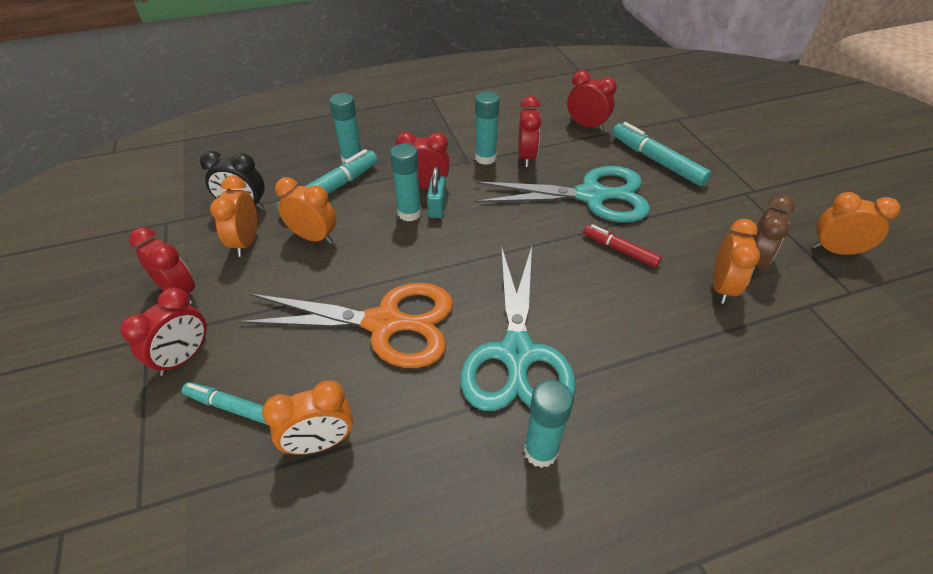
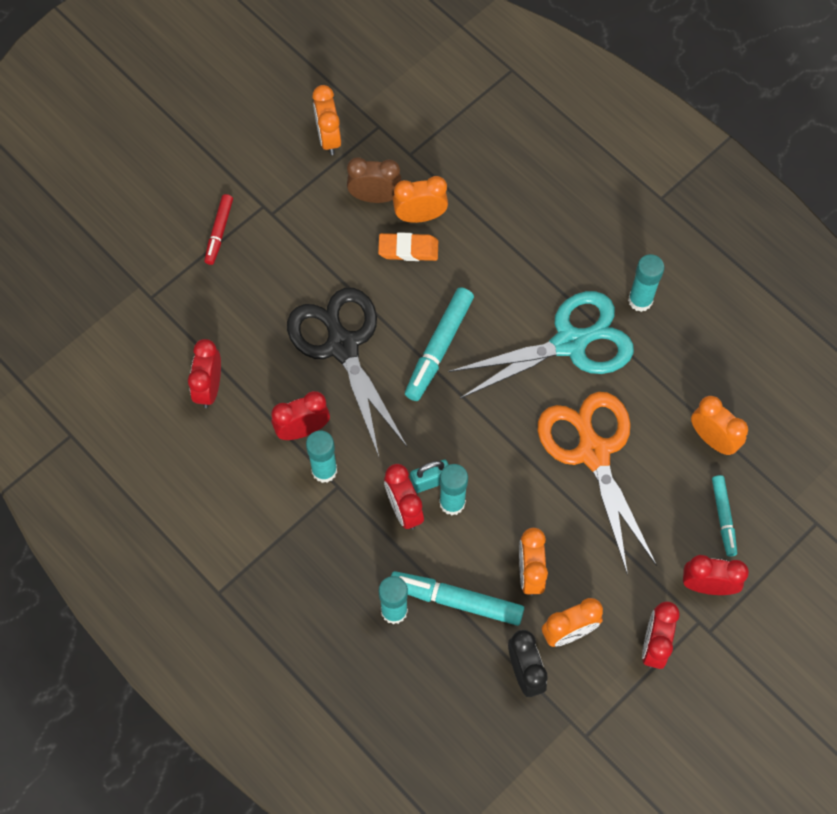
camera: 115 degrees left, 20 degrees up
turquoise scissors [475,166,650,223] -> black scissors [287,288,407,457]
red marker [583,224,662,267] -> red marker moved to [204,194,233,265]
turquoise marker [612,122,712,186] -> turquoise marker moved to [405,287,474,401]
none -> orange eraser [378,232,438,261]

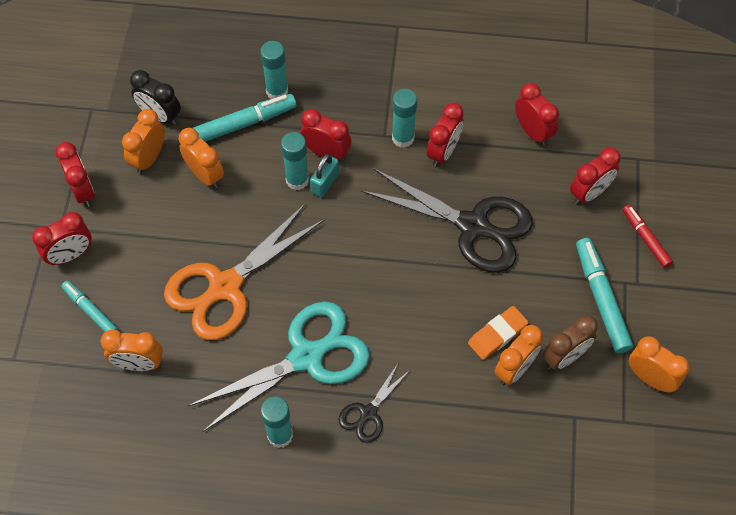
camera: 140 degrees right, 5 degrees down
turquoise marker [405,287,474,401] -> turquoise marker moved to [576,238,633,353]
turquoise scissors [448,291,634,399] -> turquoise scissors turned 150 degrees counterclockwise [188,302,370,432]
orange scissors [538,392,657,575] -> orange scissors turned 105 degrees clockwise [164,203,324,340]
none -> black scissors [339,362,411,443]
none -> red clock [570,147,620,205]

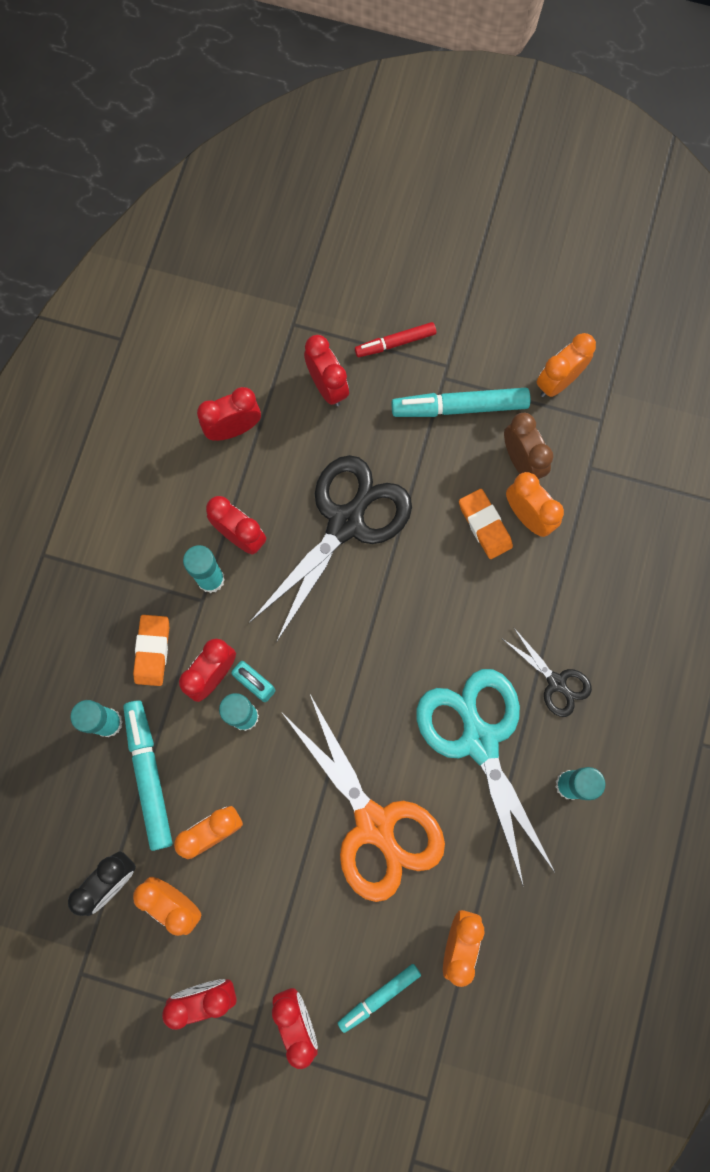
camera: 80 degrees left, 15 degrees up
none -> orange eraser [133,615,169,686]

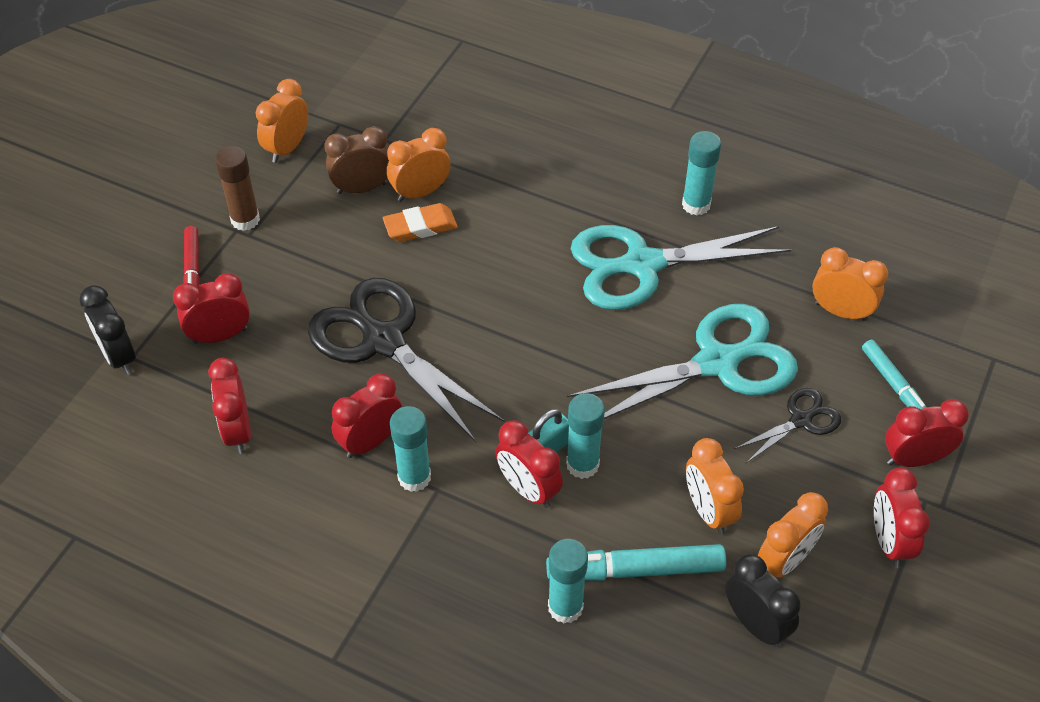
camera: 80 degrees left, 25 degrees down
orange eraser [133,615,169,686] -> none
orange scissors [282,695,445,902] -> turquoise scissors [567,304,798,419]
turquoise marker [392,388,531,417] -> none
black scissors [503,627,592,717] -> black scissors moved to [734,388,841,463]
orange clock [537,333,596,397] -> orange clock turned 60 degrees clockwise [256,79,308,163]
none -> black clock [80,285,136,375]
none -> brown glue stick [215,146,260,231]

